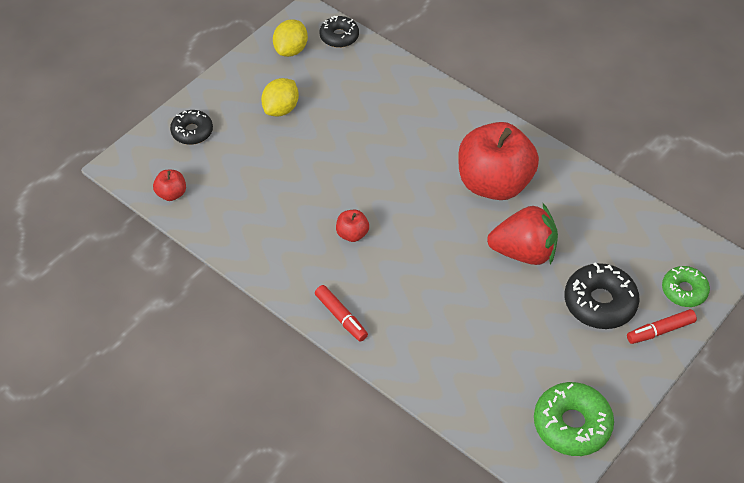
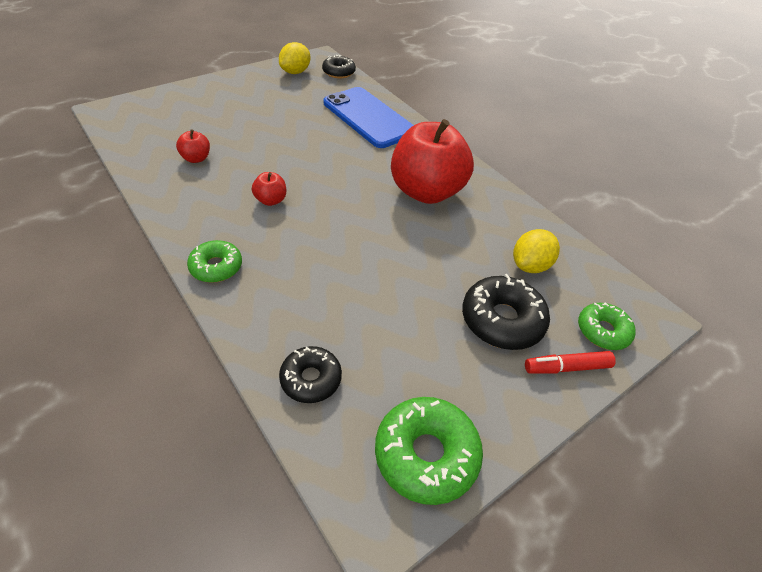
camera: 10 degrees right, 5 degrees down
red apple [153,170,186,201] -> red apple moved to [176,129,210,163]
black donut [170,110,213,145] -> black donut moved to [279,346,342,403]
yellow lemon [261,78,299,116] -> yellow lemon moved to [513,229,560,273]
red marker [315,285,368,342] -> green donut [187,240,242,283]
red strawberry [487,204,558,265] -> none
none -> blue phone [324,87,414,148]

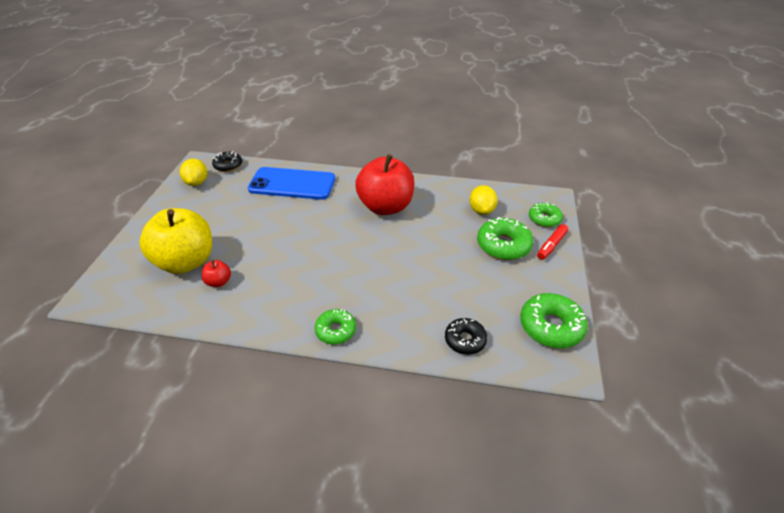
camera: 40 degrees left, 5 degrees down
red apple [252,172,286,206] -> none
black donut [462,274,550,350] -> green donut [477,217,533,260]
none -> yellow apple [139,208,212,274]

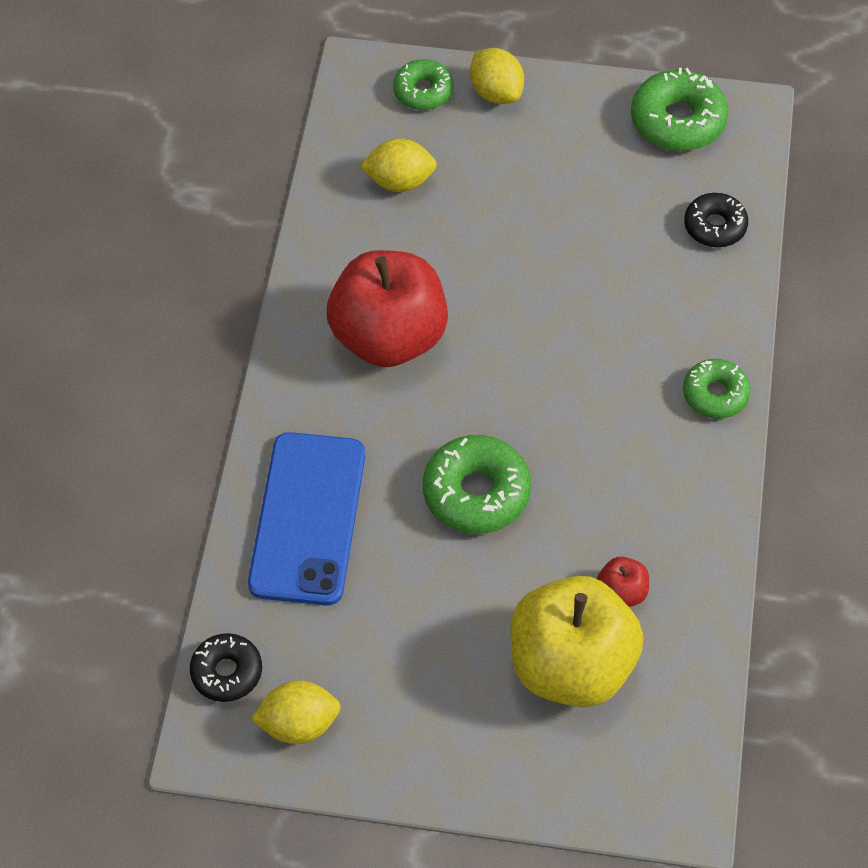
camera: 90 degrees left, 15 degrees up
green donut [477,217,533,260] -> green donut moved to [423,435,531,534]
red marker [537,224,568,260] -> yellow lemon [470,48,524,104]

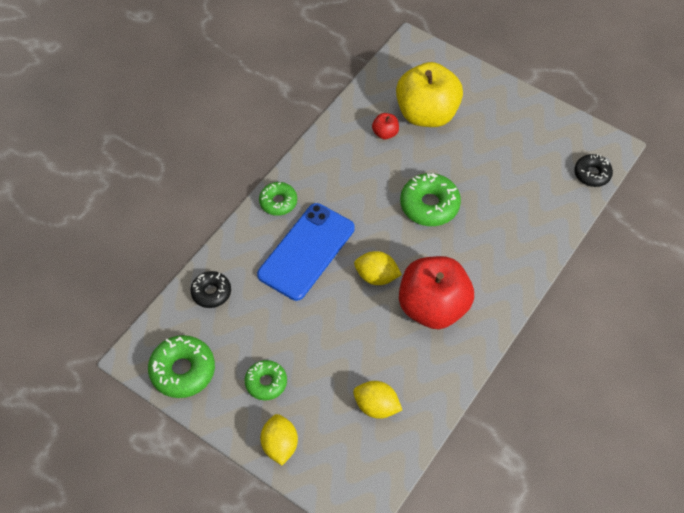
camera: 155 degrees left, 0 degrees up
blue phone [248,432,365,606] -> blue phone moved to [257,203,355,301]
yellow lemon [251,681,341,744] -> yellow lemon moved to [354,251,402,285]
green donut [393,59,454,110] -> green donut moved to [245,360,287,400]

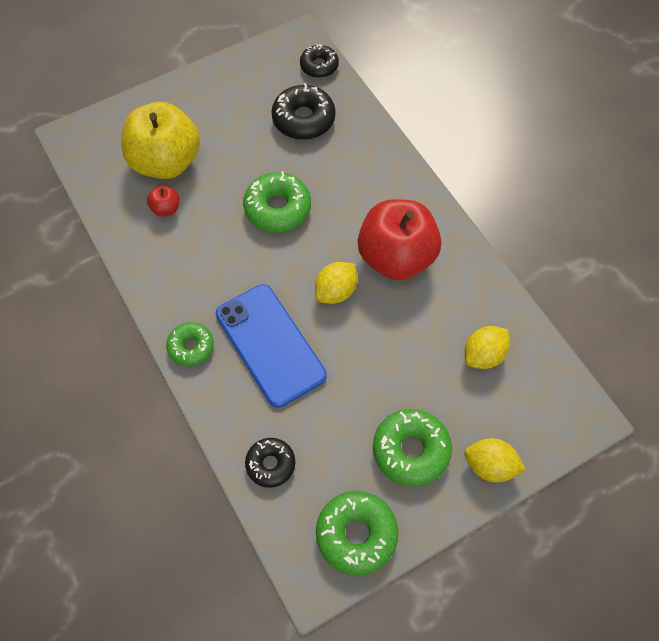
camera: 65 degrees left, 5 degrees up
green donut [245,360,287,400] -> green donut [373,409,452,487], size x1.57
none -> black donut [272,83,336,140]

